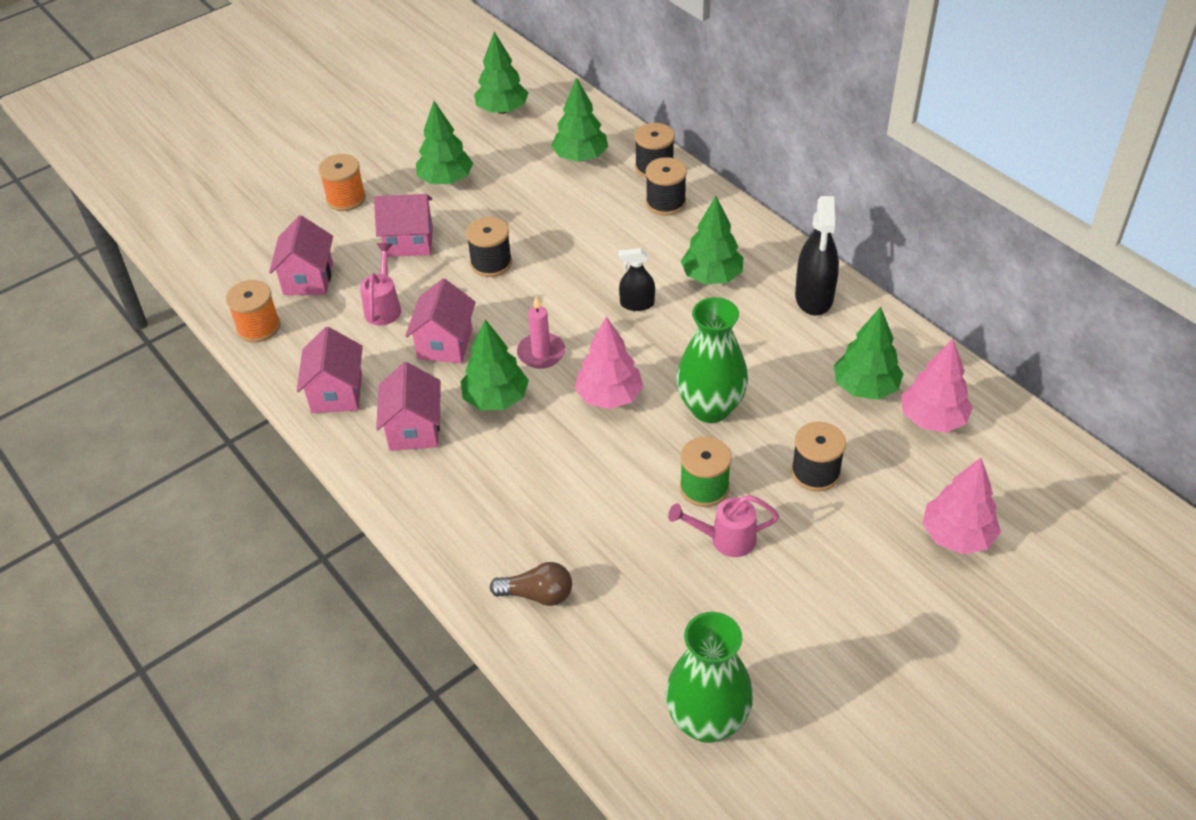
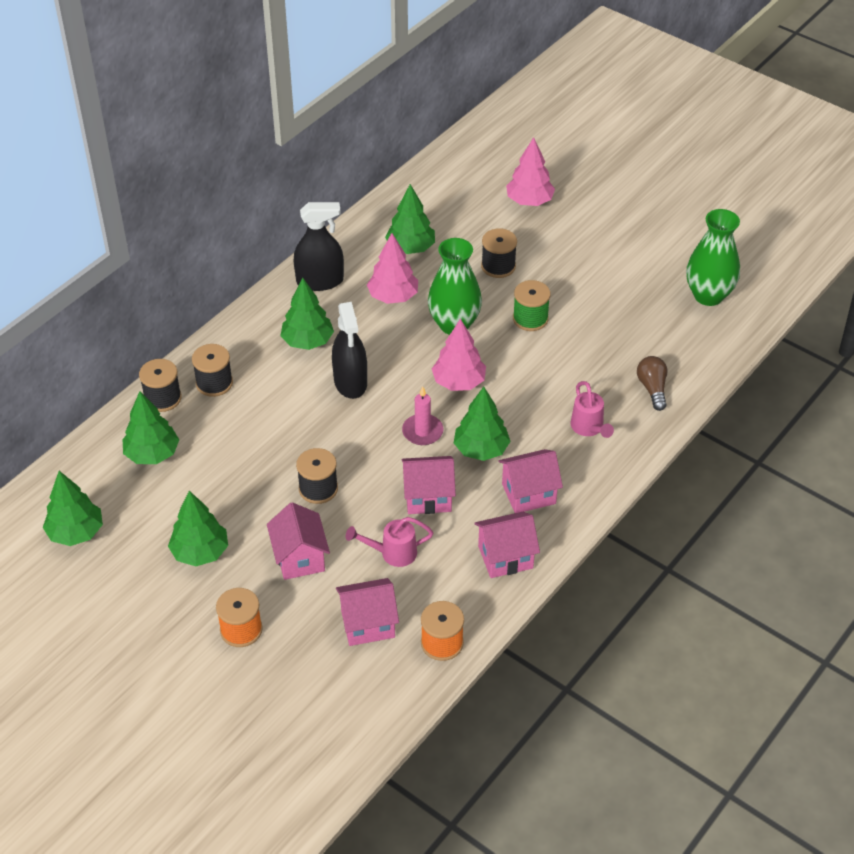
camera: 105 degrees left, 0 degrees up
black spray bottle [619,248,655,311] -> black spray bottle [332,302,367,399], size x1.72
pink watering can [668,495,779,557] -> pink watering can moved to [571,381,614,438]
pink tree [901,339,973,433] -> pink tree moved to [367,233,418,304]

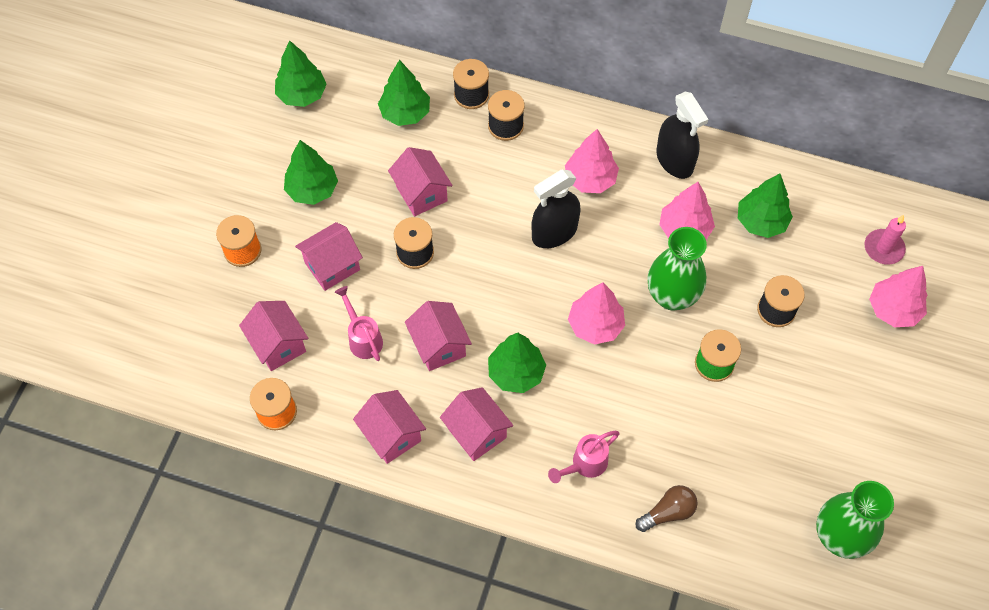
camera: 70 degrees right, 15 degrees up
green tree [281,278,334,350] -> pink tree [565,129,619,193]
pink candle [402,386,443,445] -> pink candle moved to [864,215,906,265]
none -> pink house [388,147,453,216]

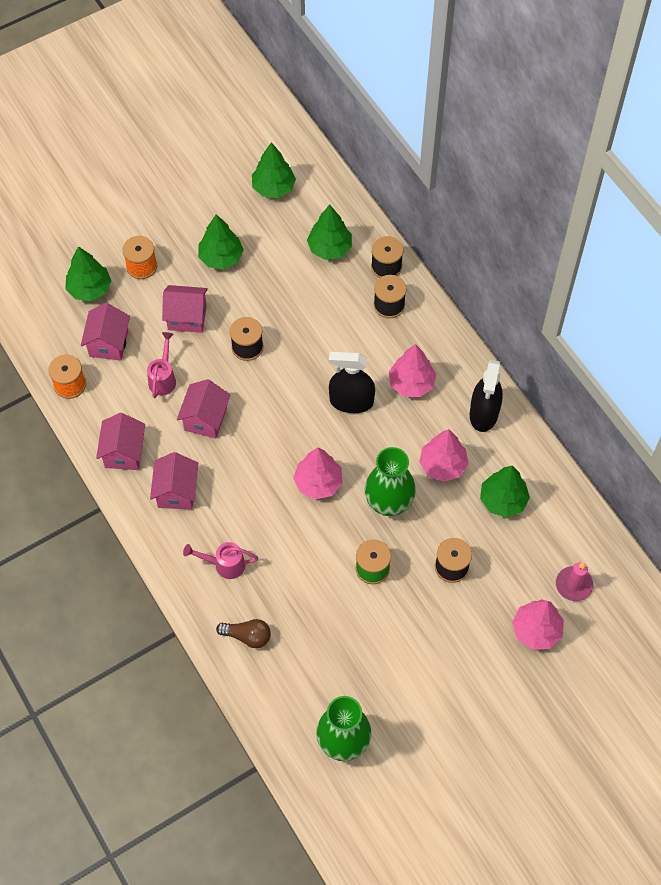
camera: 40 degrees right, 0 degrees up
pink house [388,147,453,216] -> none
green tree [488,333,546,393] -> green tree moved to [65,246,111,301]

